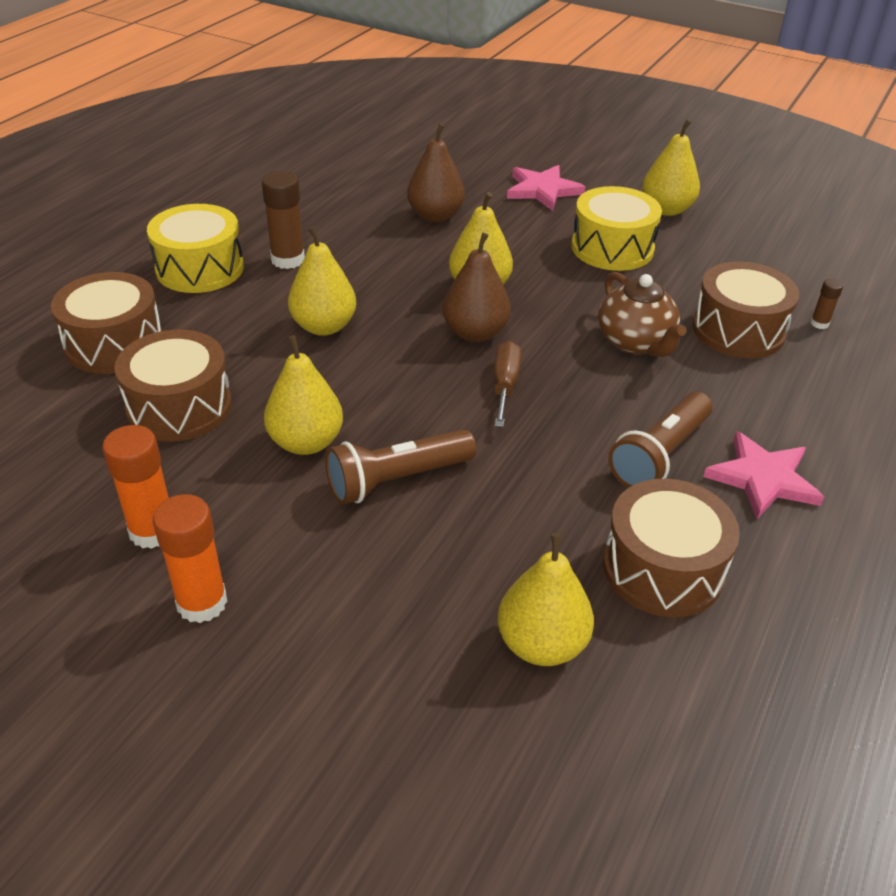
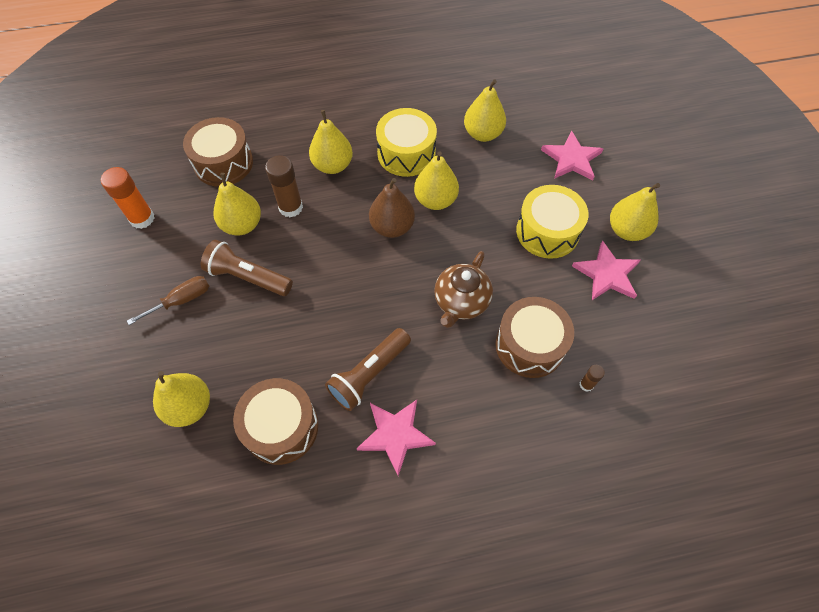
camera: 50 degrees right, 20 degrees up
brown drum [51,272,162,374] -> none
yellow drum [147,204,244,293] -> yellow drum moved to [376,108,437,177]
orange glue stick [153,494,228,623] -> none
brown glue stick [262,171,305,269] -> brown glue stick moved to [265,155,303,217]
brown pear [407,124,465,222] -> yellow pear [464,79,506,142]
brown screwdriver [494,341,521,427] -> brown screwdriver moved to [127,276,209,325]
brown flashlight [608,392,712,488] -> brown flashlight turned 45 degrees counterclockwise [325,328,411,411]
none -> pink star [572,240,640,300]

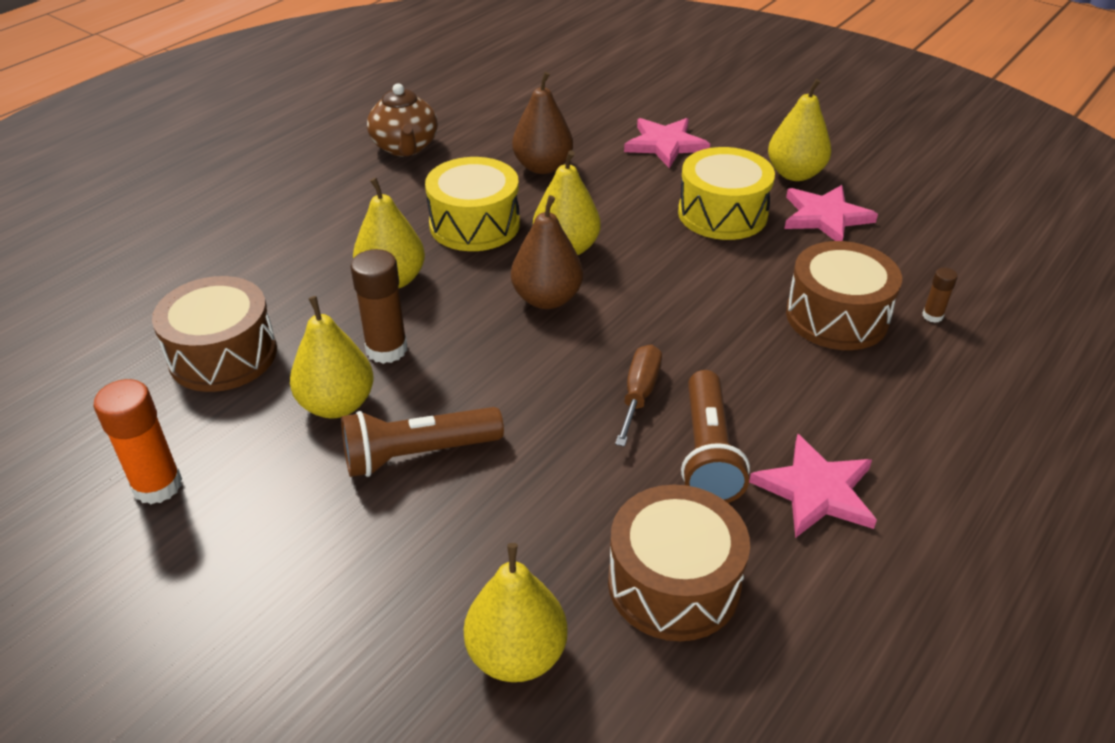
camera: 40 degrees left, 20 degrees down
brown screwdriver [127,276,209,325] -> brown screwdriver moved to [615,344,662,447]
brown teapot [434,251,493,328] -> brown teapot moved to [367,83,438,156]
yellow pear [464,79,506,142] -> brown pear [512,72,573,174]

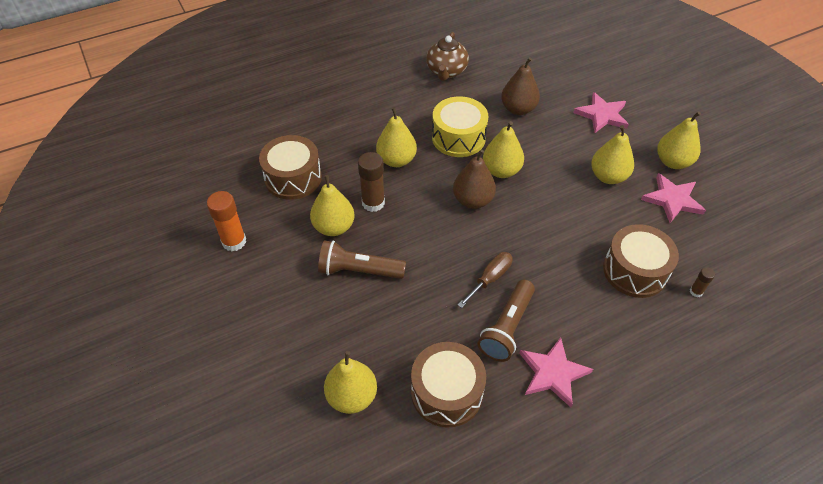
camera: 25 degrees right, 10 degrees up
yellow drum [678,147,775,240] -> yellow pear [591,125,634,184]

